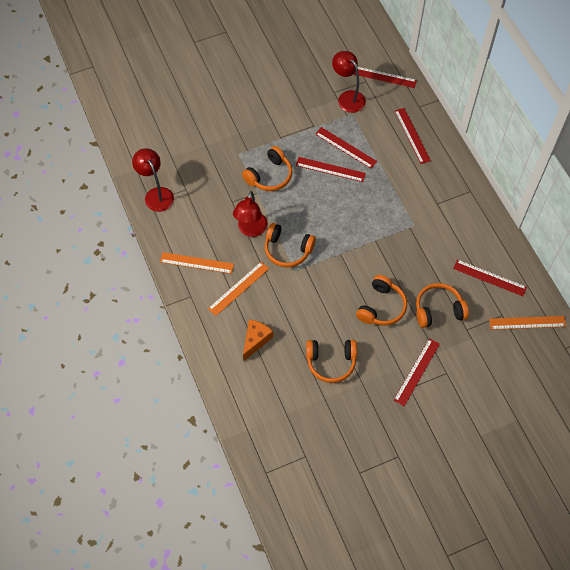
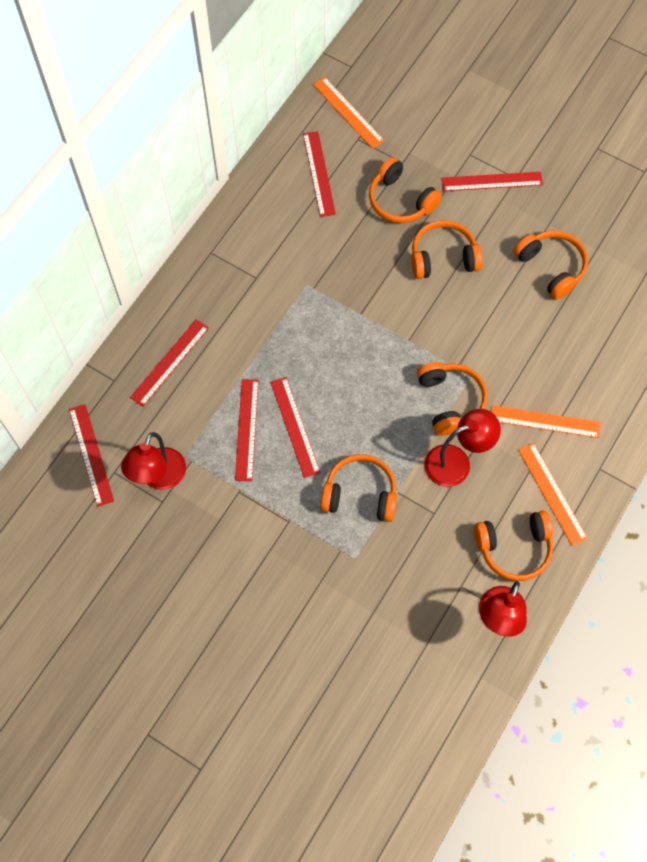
camera: 125 degrees left, 5 degrees up
orange cheese [243,319,273,361] -> none
none -> orange headphones [474,511,553,581]

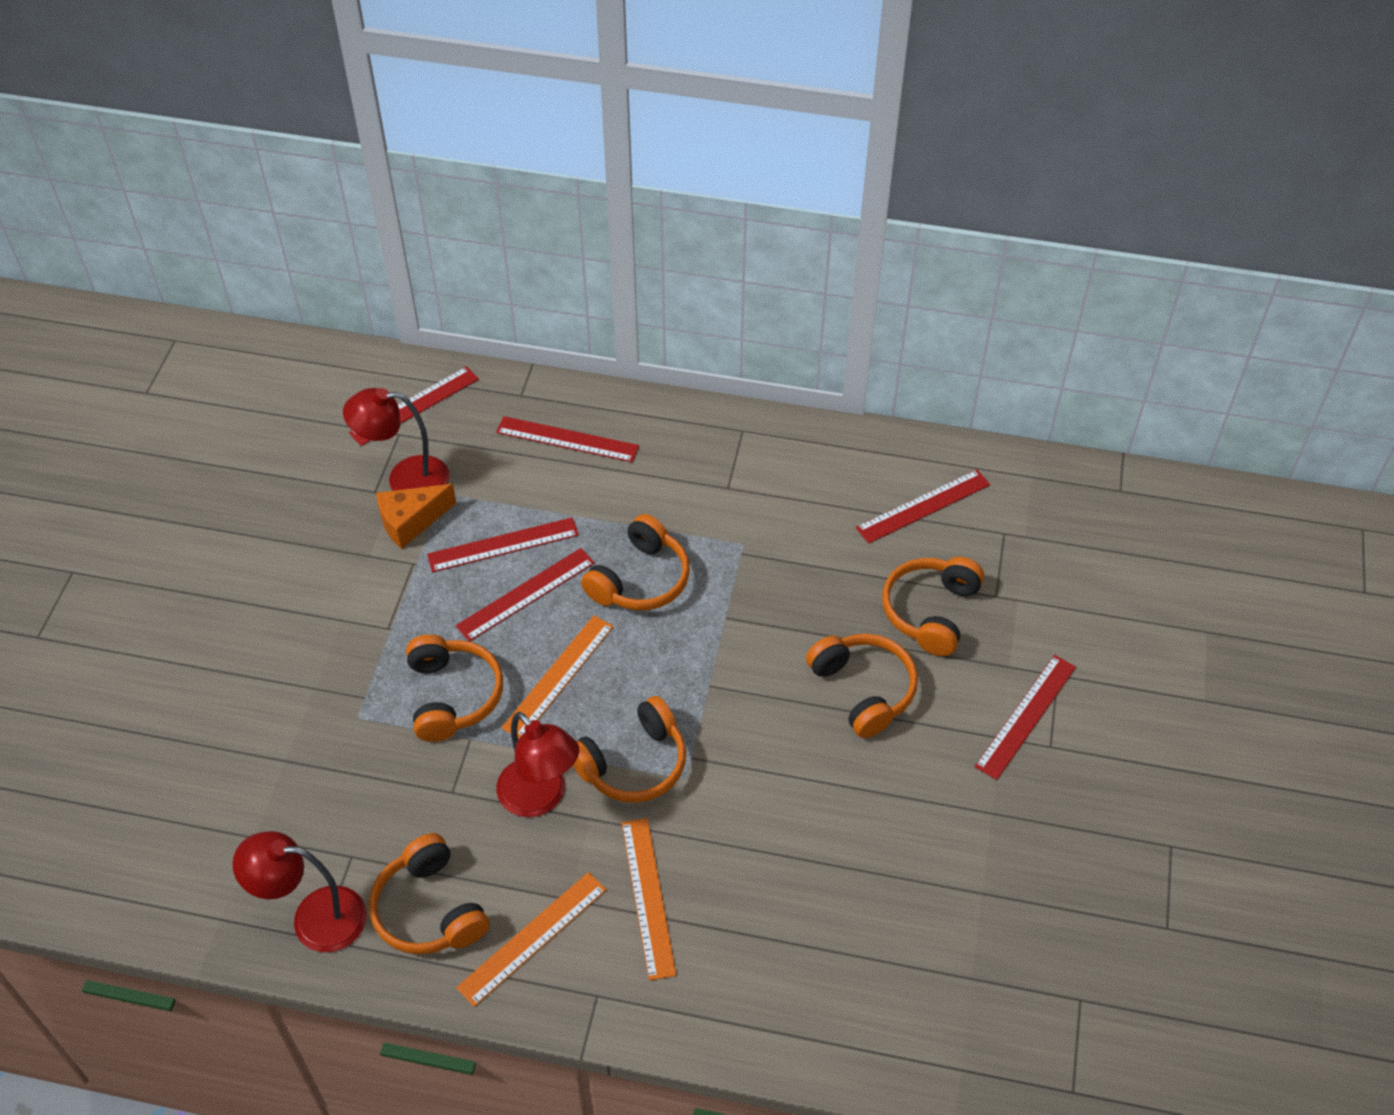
camera: 70 degrees right, 15 degrees down
orange ruler [313,77,384,149] -> orange ruler moved to [501,616,614,738]
red ruler [442,172,543,191] -> red ruler turned 60 degrees clockwise [975,655,1076,780]
orange headphones [514,231,588,300] -> orange headphones moved to [581,514,690,611]
none -> orange cheese [376,484,456,549]

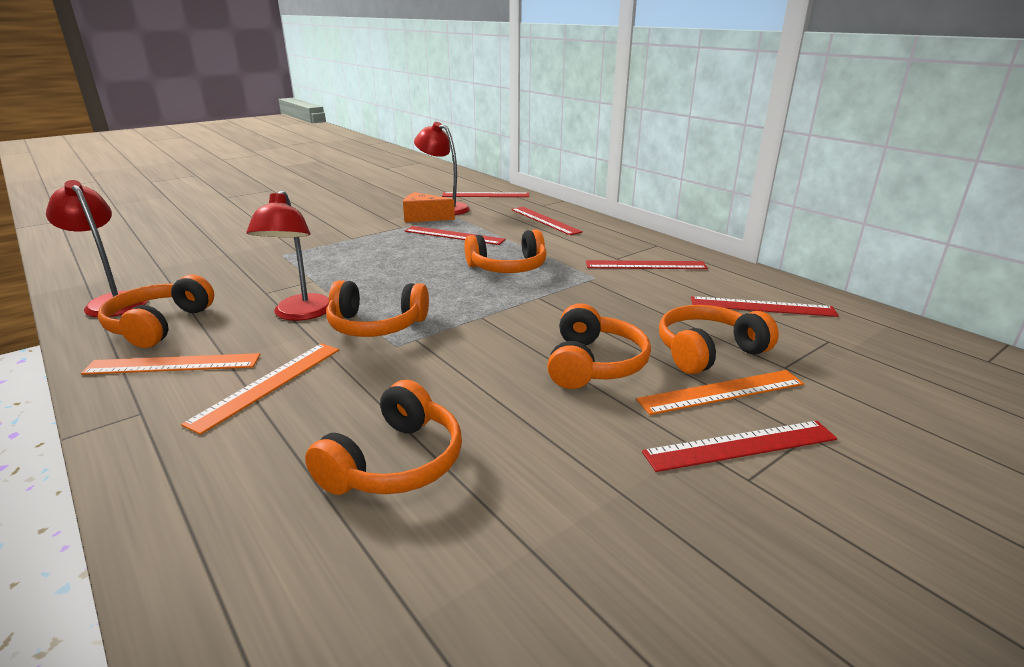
camera: 40 degrees right, 25 degrees down
orange headphones [406,634,503,742] -> orange headphones moved to [305,380,462,495]
red ruler [456,548,595,642] -> red ruler moved to [586,260,708,269]
orange ruler [501,616,614,738] -> orange ruler moved to [636,370,804,415]

